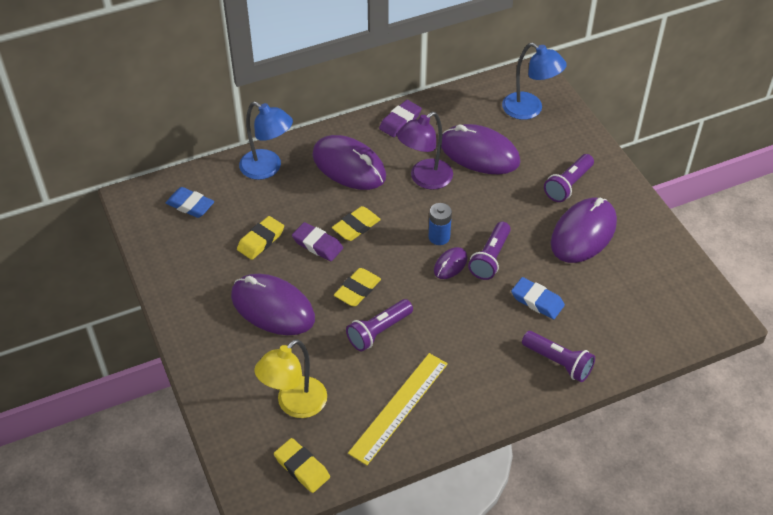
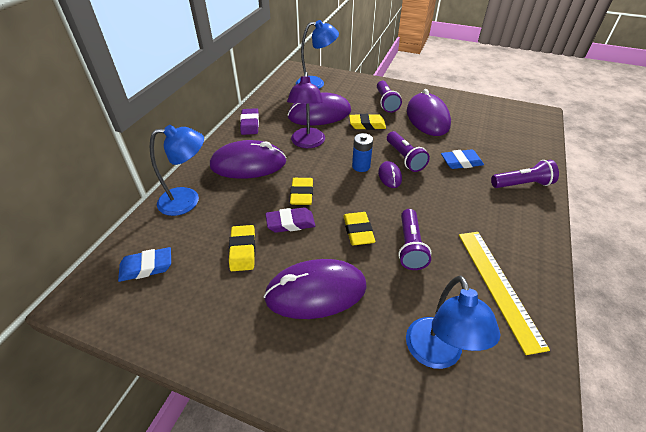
camera: 45 degrees left, 5 degrees down
yellow lamp [254,339,327,418] -> blue lamp [406,275,500,369]
yellow eraser [274,438,330,493] -> yellow eraser moved to [349,114,386,130]

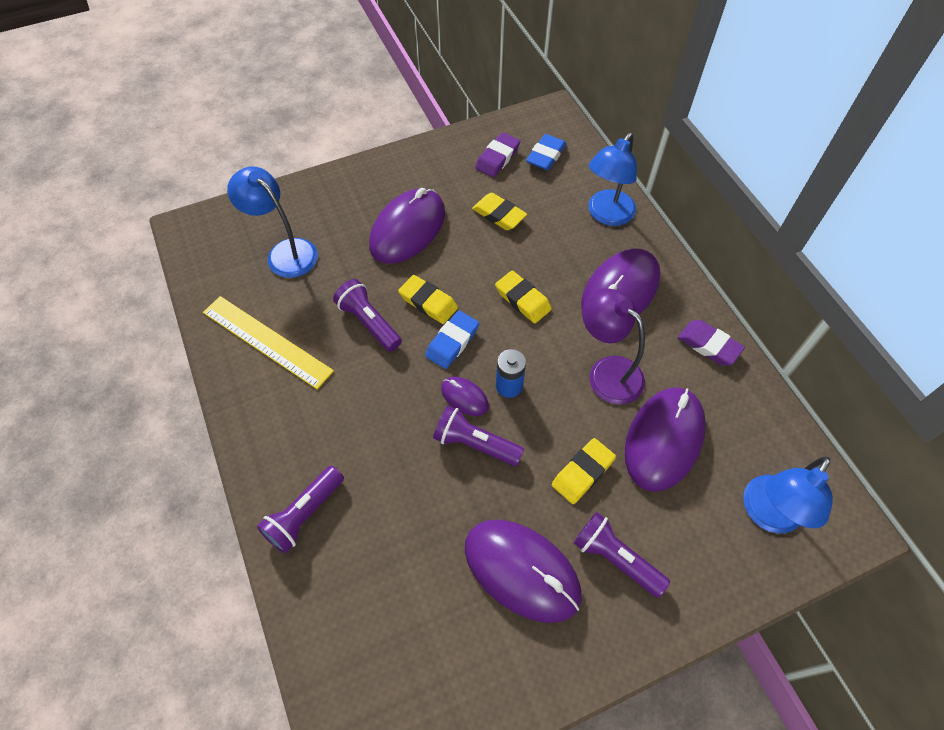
camera: 135 degrees right, 15 degrees up
purple eraser [266,207,315,233] -> purple eraser moved to [475,132,520,177]
blue eraser [441,149,484,169] -> blue eraser moved to [425,311,479,369]

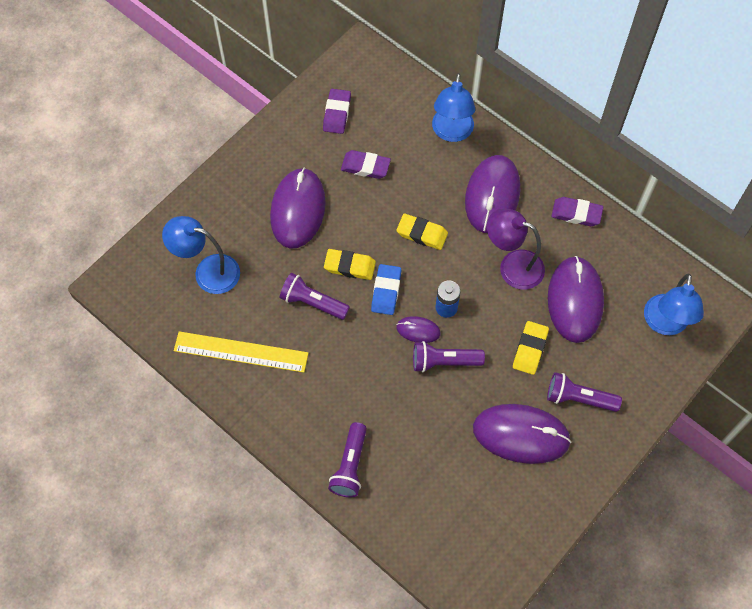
camera: 25 degrees left, 5 degrees up
yellow eraser [472,193,527,230] -> purple eraser [341,150,391,179]
blue eraser [526,134,567,170] -> none

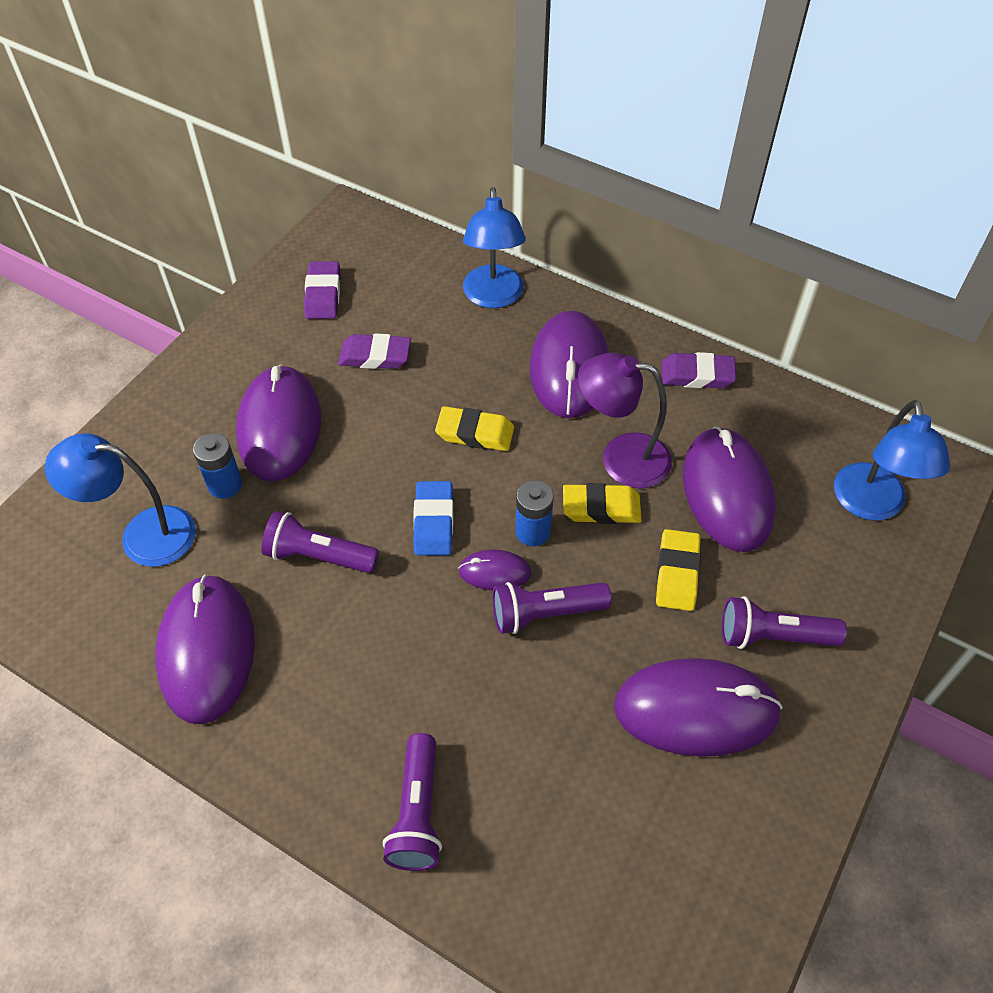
camera: 10 degrees left, 10 degrees down
yellow ruler [174,331,308,373] -> purple mouse [155,574,255,724]
yellow eraser [324,249,376,280] -> yellow eraser moved to [563,483,642,524]
none -> blue battery [193,433,242,498]

